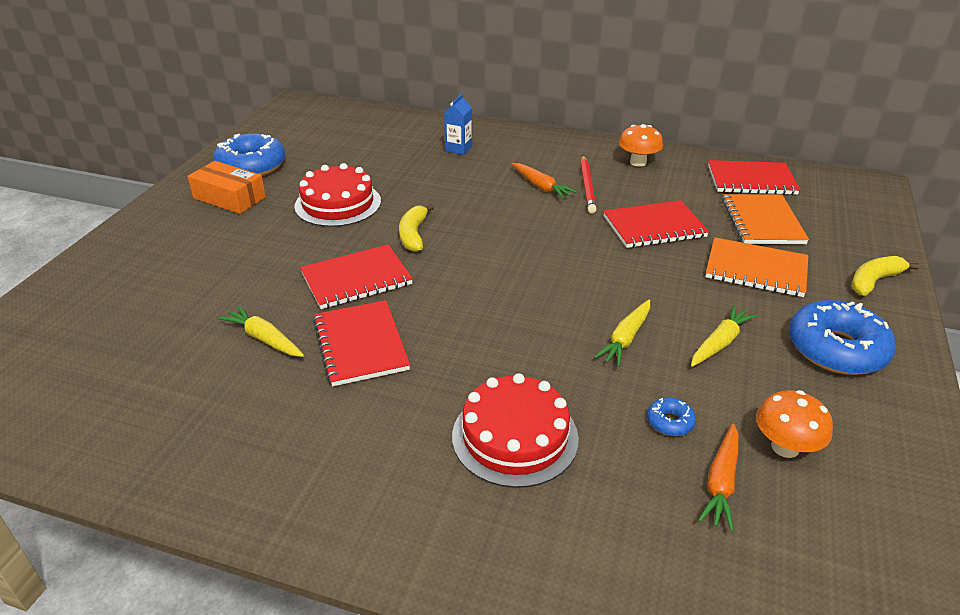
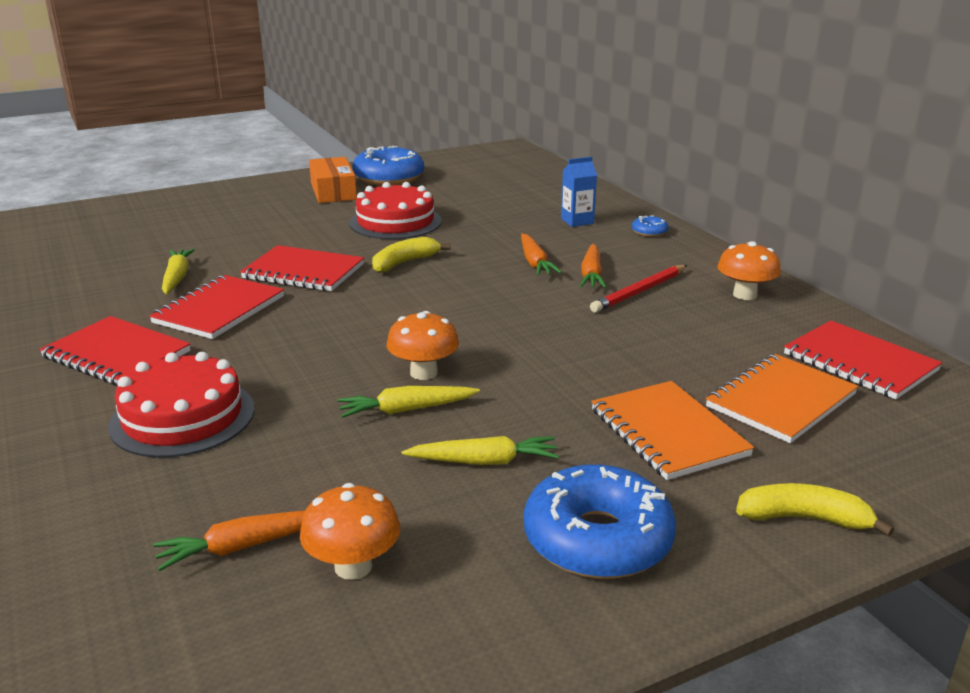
camera: 45 degrees right, 10 degrees down
red notebook [603,200,709,248] -> red notebook moved to [39,316,191,386]
blue donut [647,397,696,436] -> blue donut moved to [632,215,668,237]
none -> orange mushroom [387,311,459,380]
none -> orange carrot [521,234,562,276]

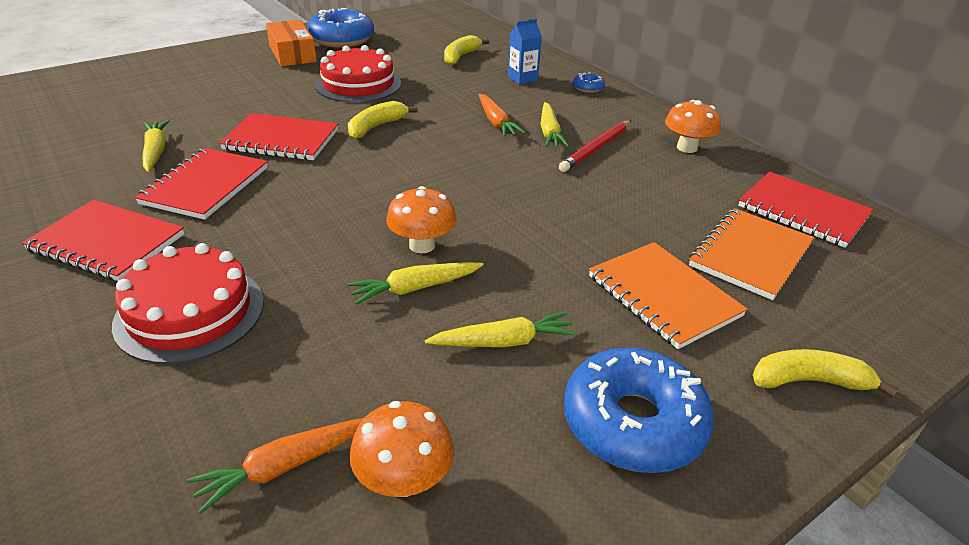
camera: 10 degrees left, 10 degrees up
orange carrot [580,244,606,288] -> yellow carrot [540,102,569,147]
none -> yellow banana [444,35,489,65]

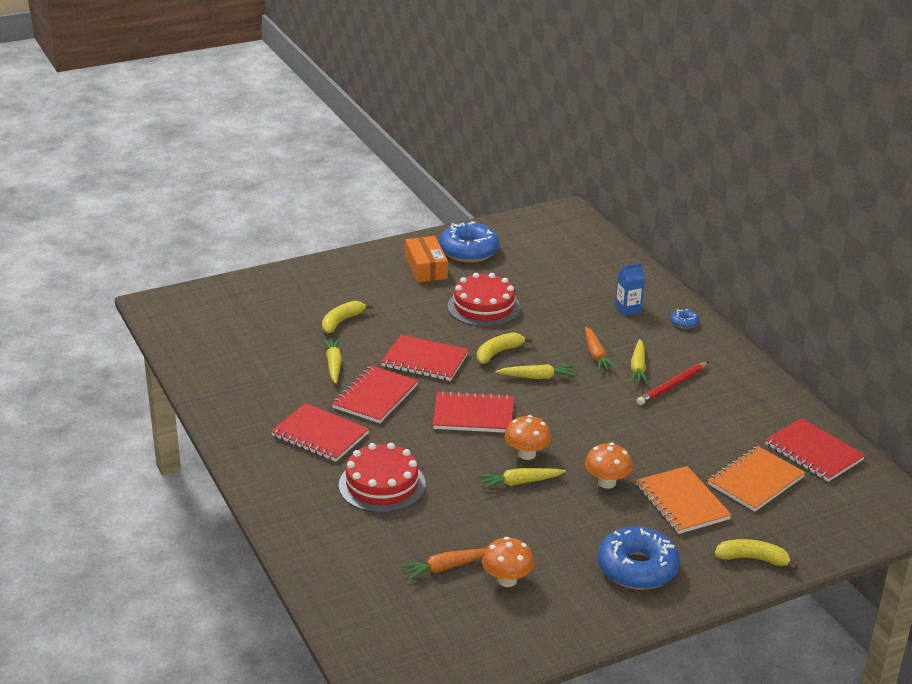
camera: 10 degrees right, 5 degrees down
yellow carrot [425,312,577,347] -> yellow carrot moved to [495,364,576,379]
yellow banana [444,35,489,65] -> yellow banana moved to [322,301,373,334]
orange mushroom [665,100,721,153] -> orange mushroom moved to [585,443,633,489]
none -> red notebook [433,391,514,433]

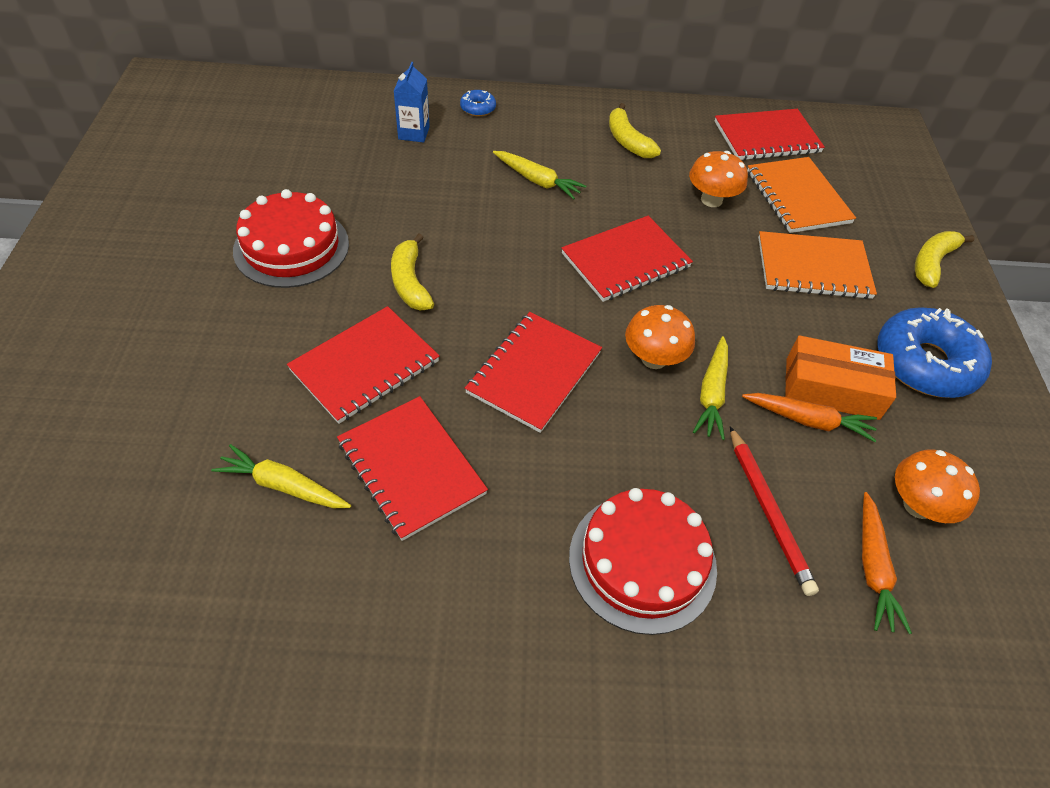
camera: 65 degrees left, 20 degrees up
red notebook [271,403,369,462] -> red notebook moved to [562,216,693,302]
yellow banana [322,301,373,334] -> yellow banana moved to [609,103,661,158]
orange box [405,236,448,283] -> orange box moved to [785,335,896,420]
blue donut [439,221,499,262] -> none
yellow carrot [495,364,576,379] -> none
orange carrot [585,327,617,371] -> orange carrot moved to [742,393,877,442]
orange mushroom [585,443,633,489] -> orange mushroom moved to [689,151,748,207]
red pencil [636,362,709,405] -> red pencil moved to [730,426,819,596]

